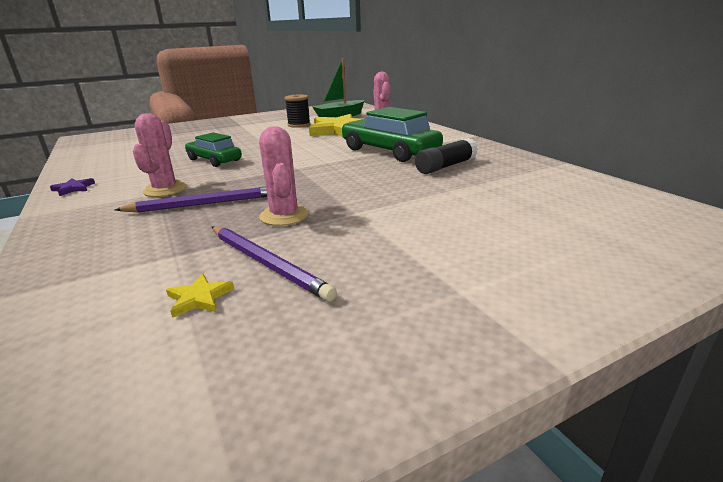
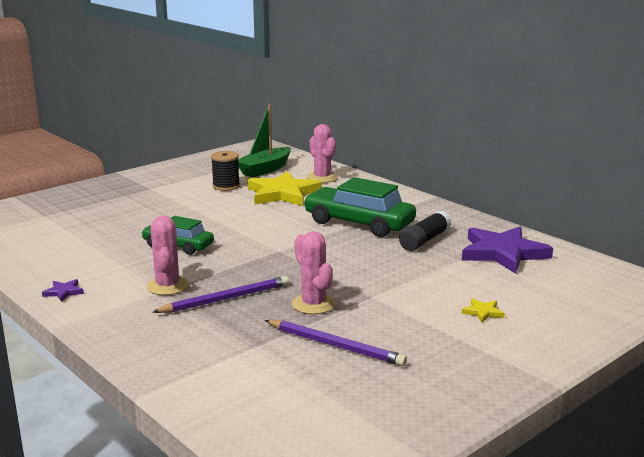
camera: 15 degrees left, 5 degrees down
yellow star [166,273,234,318] -> yellow star moved to [462,298,505,323]
none -> purple star [462,227,553,274]

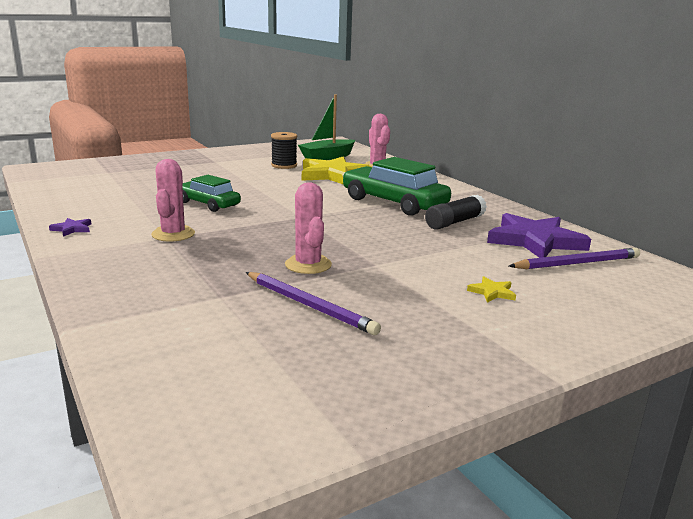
camera: 10 degrees right, 0 degrees up
purple pencil [153,276,289,313] -> purple pencil moved to [509,248,640,269]

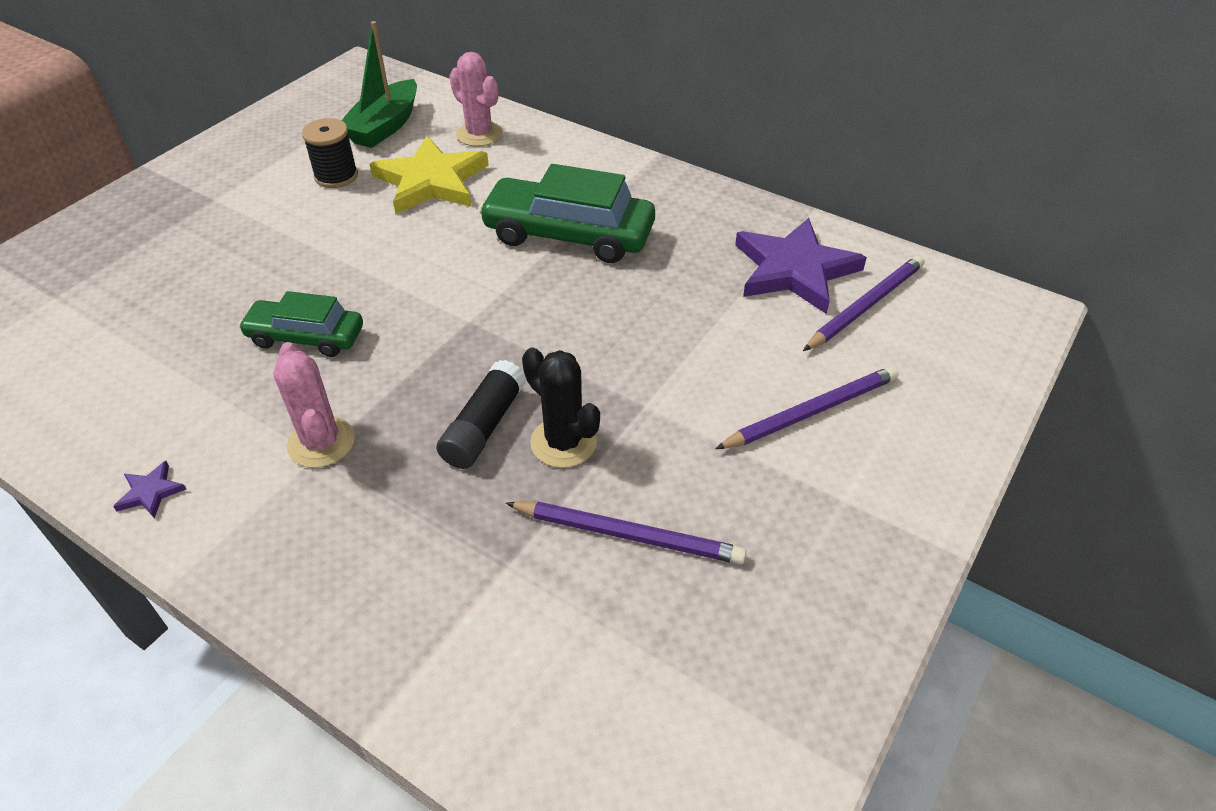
camera: 25 degrees left, 25 degrees up
pink cactus [285,182,332,274] -> black cactus [522,347,600,468]
black glue stick [425,195,487,230] -> black glue stick moved to [436,360,526,469]
yellow star [467,276,516,303] -> purple pencil [715,366,898,449]

